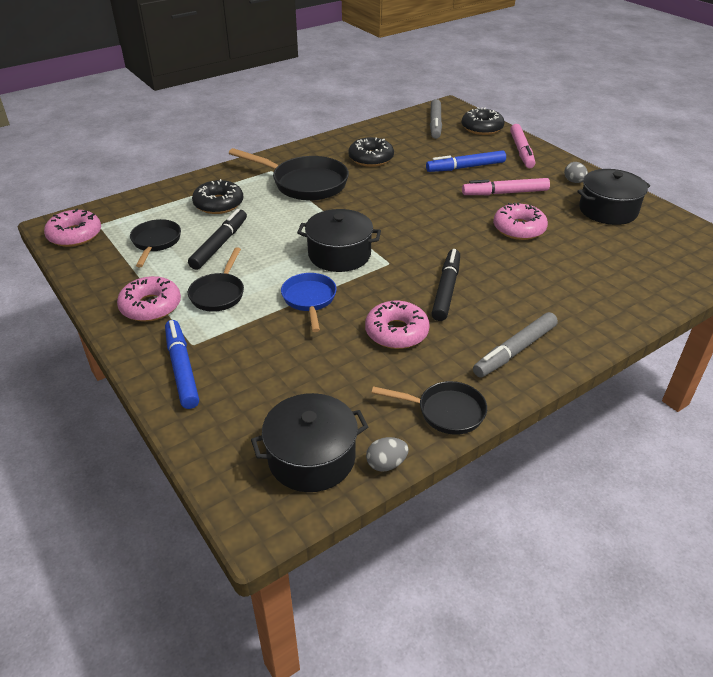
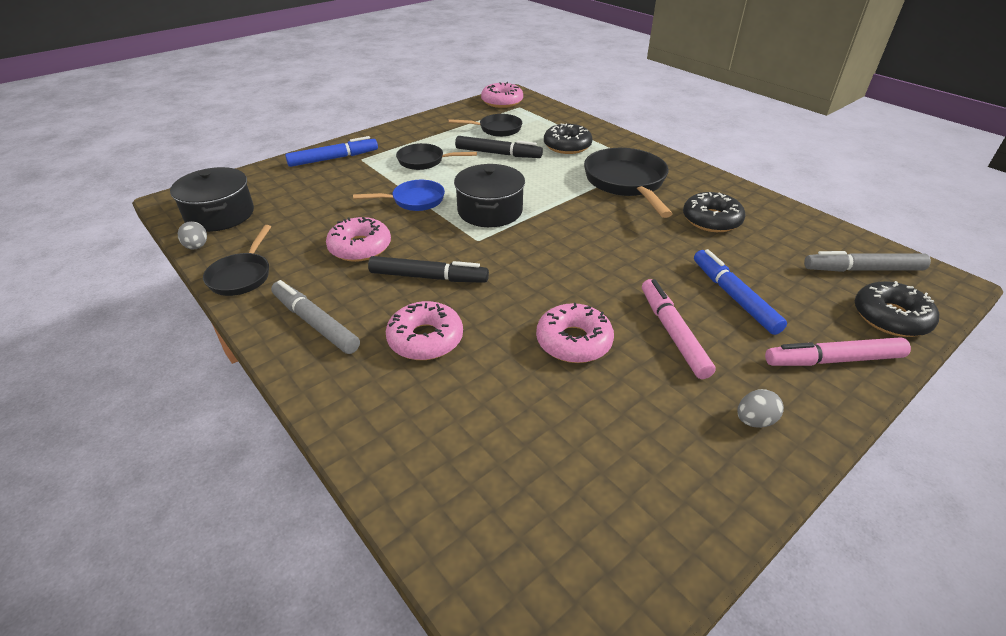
camera: 85 degrees right, 0 degrees up
pink donut [117,276,181,322] -> pink donut moved to [386,301,463,360]
black pan [229,148,349,201] -> black pan turned 150 degrees clockwise [584,148,673,218]
black pot [577,169,650,225] -> none

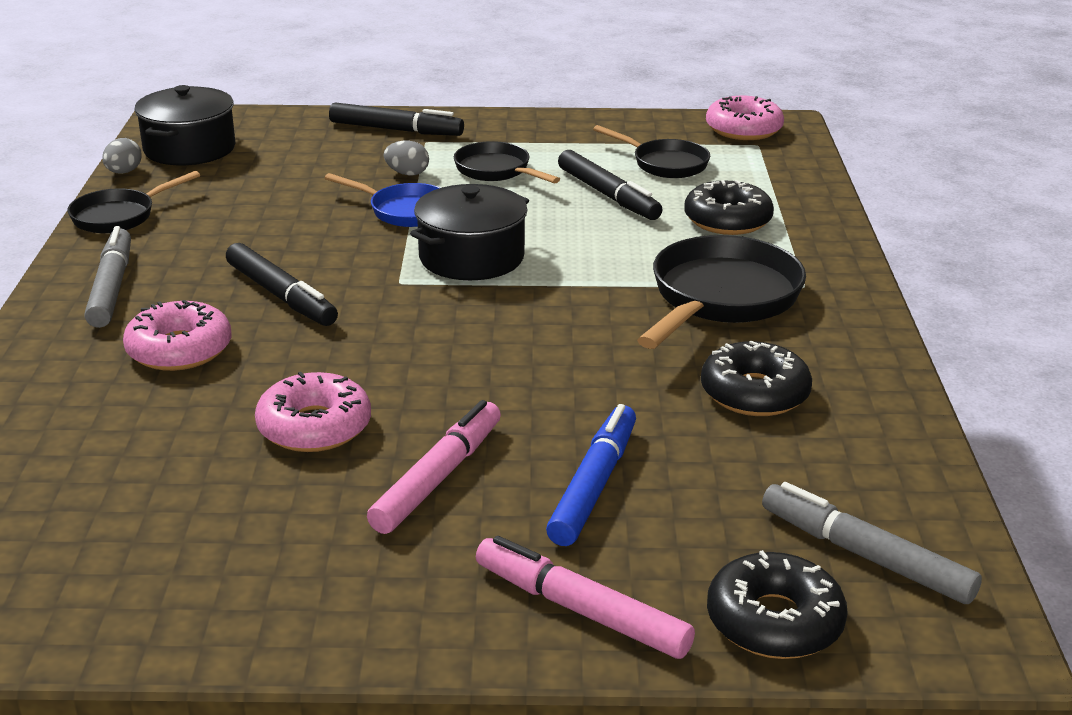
camera: 40 degrees right, 10 degrees down
blue marker [285,136,378,167] -> black marker [329,102,464,136]
pink donut [326,217,391,262] -> none
grey egg [737,389,784,428] -> grey egg moved to [384,141,429,176]

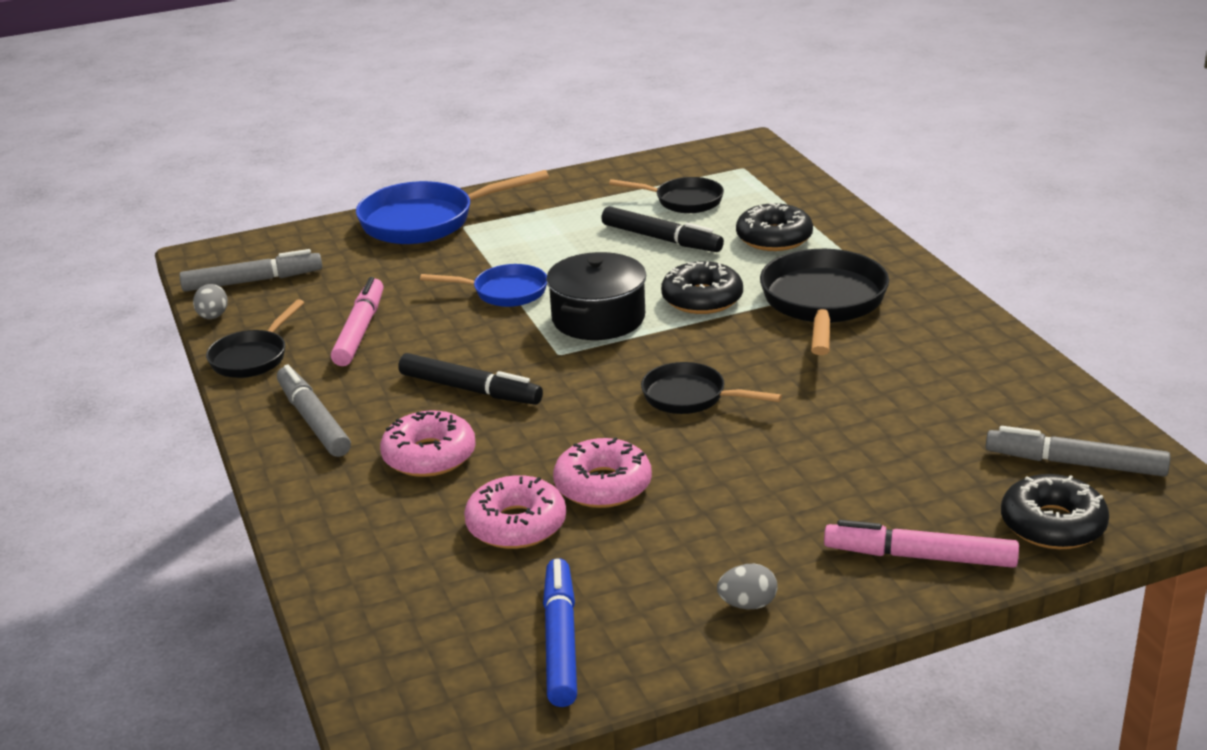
camera: 20 degrees left, 0 degrees up
black pot [135,85,235,165] -> grey marker [179,249,322,292]
black marker [329,102,464,136] -> blue pan [356,170,549,244]
pink marker [367,400,501,534] -> pink marker moved to [331,277,384,366]
grey egg [384,141,429,176] -> grey egg moved to [717,564,778,610]
black pan [454,141,560,183] -> black pan moved to [641,362,782,414]
blue marker [546,404,636,546] -> blue marker moved to [543,558,577,707]
black donut [701,341,812,416] -> black donut moved to [661,261,743,314]
pink donut [706,96,784,140] -> pink donut moved to [464,475,566,549]

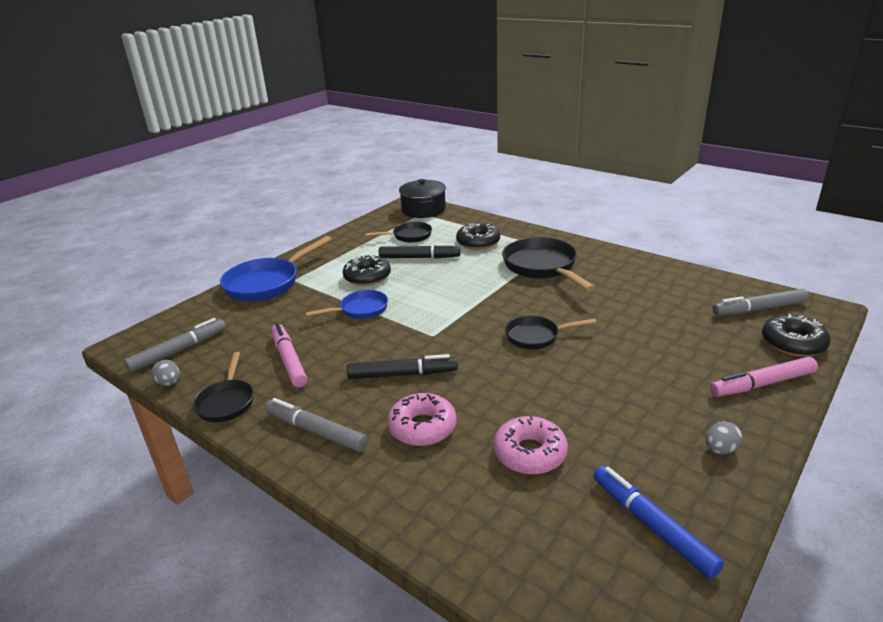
camera: 30 degrees left, 0 degrees up
black pot [546,252,646,340] -> black pot moved to [399,179,446,218]
pink donut [553,437,652,508] -> none
black donut [661,261,743,314] -> black donut moved to [343,255,391,286]

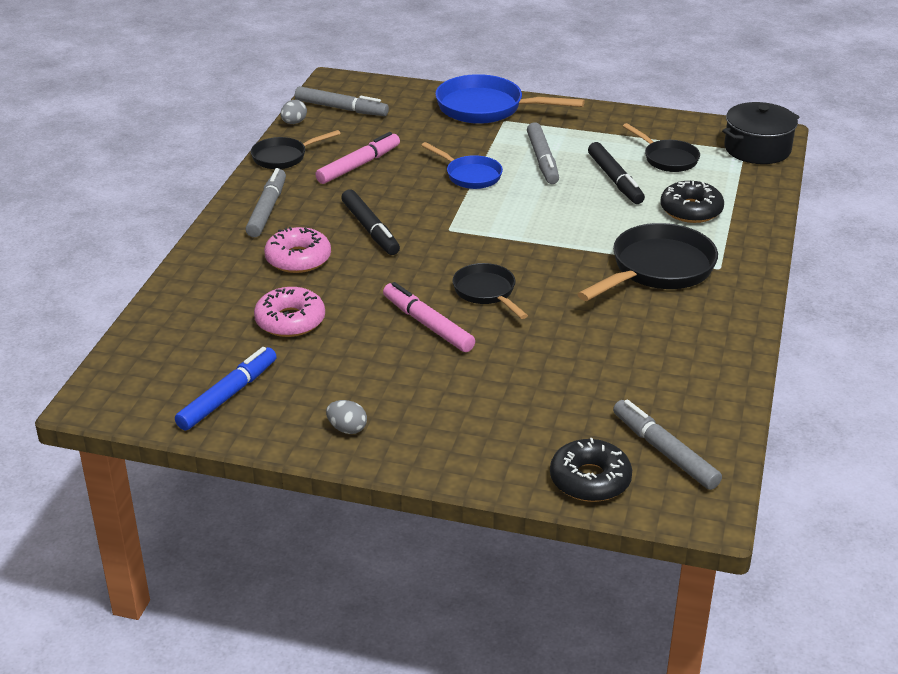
camera: 65 degrees right, 5 degrees up
black donut [343,255,391,286] -> grey marker [527,122,559,184]
pink marker [710,357,818,397] -> pink marker moved to [383,282,475,352]

